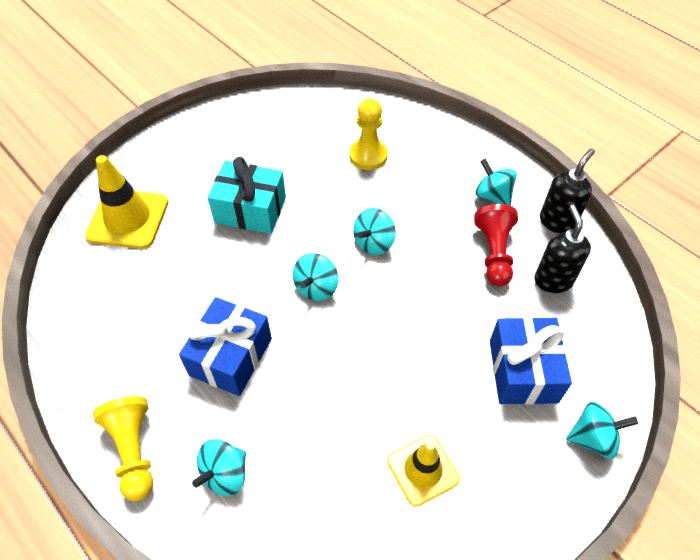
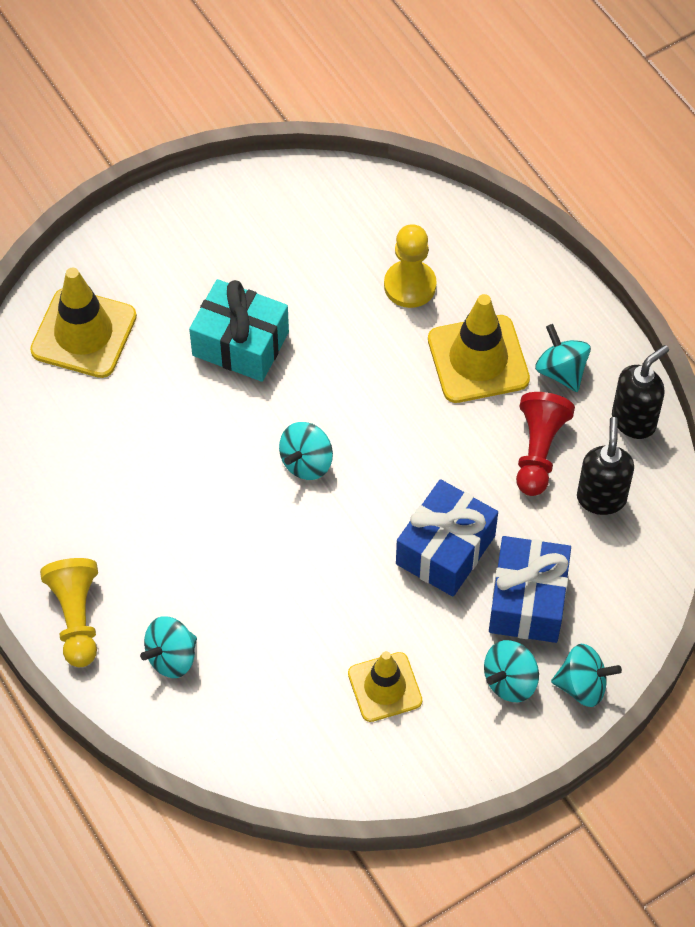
camera: 10 degrees right, 5 degrees up
blue gift [179,297,272,396] -> blue gift moved to [396,479,498,597]
turquoise spinning top [353,208,396,255] -> turquoise spinning top moved to [484,640,539,702]
none -> yellow traffic cone [428,294,530,403]

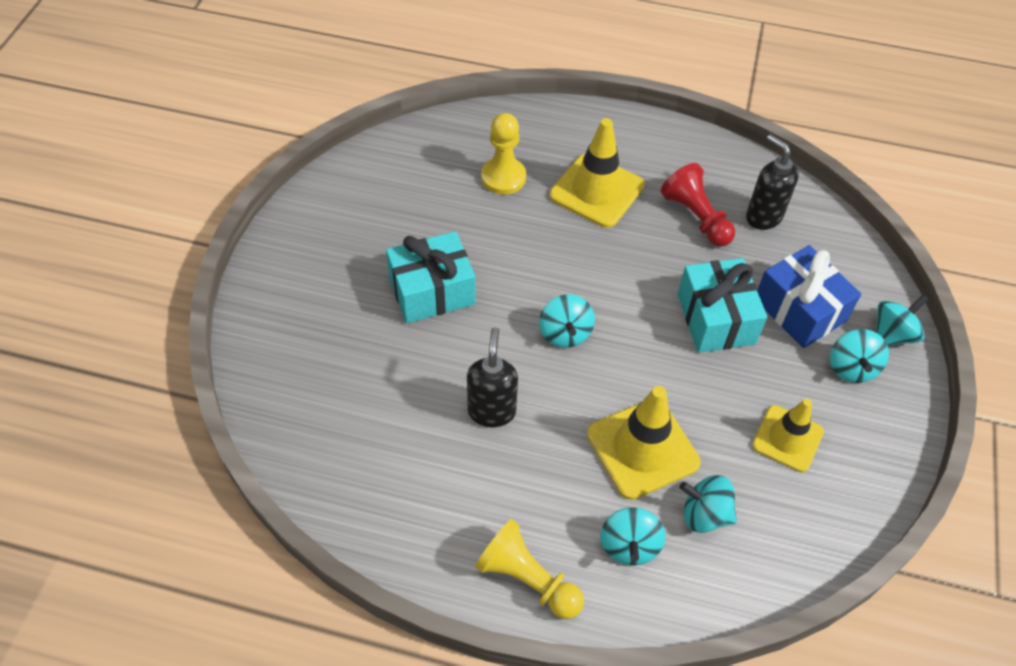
camera: 45 degrees left, 5 degrees down
yellow traffic cone [30,267,137,378] -> yellow traffic cone moved to [587,386,701,500]
blue gift [396,479,498,597] -> turquoise gift [678,258,767,353]
turquoise spinning top [535,324,591,392] -> turquoise spinning top moved to [680,475,737,533]
black soap dispenser [612,345,669,439] -> black soap dispenser moved to [467,327,518,427]

